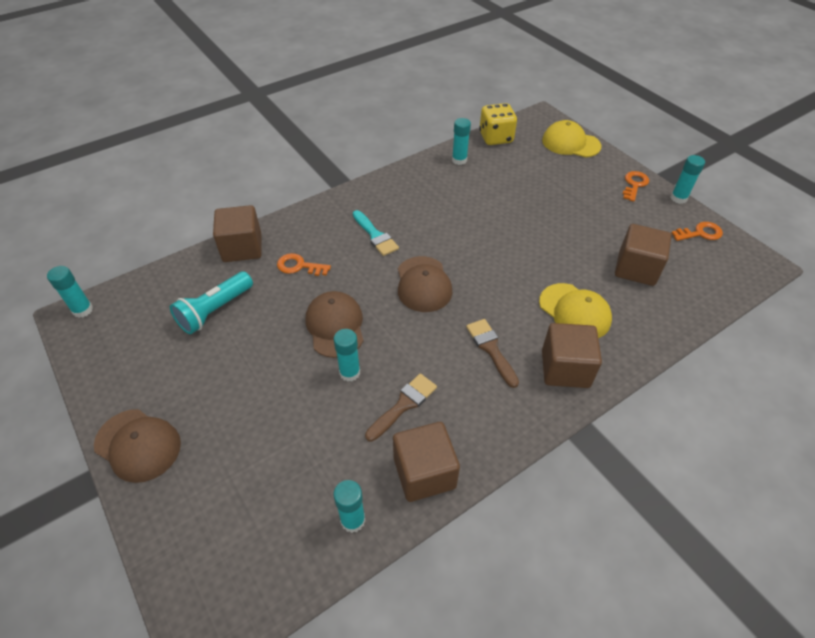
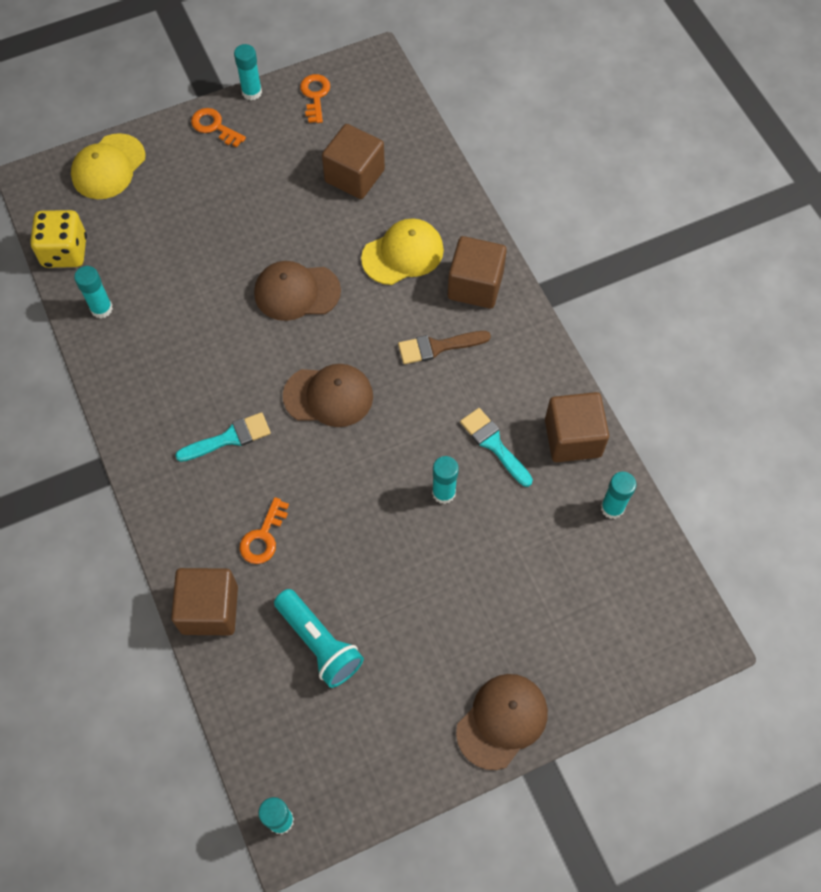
camera: 80 degrees left, 15 degrees up
brown cap [306,291,363,358] -> brown cap moved to [254,261,341,321]
brown brush [365,374,437,442] -> turquoise brush [460,408,533,487]

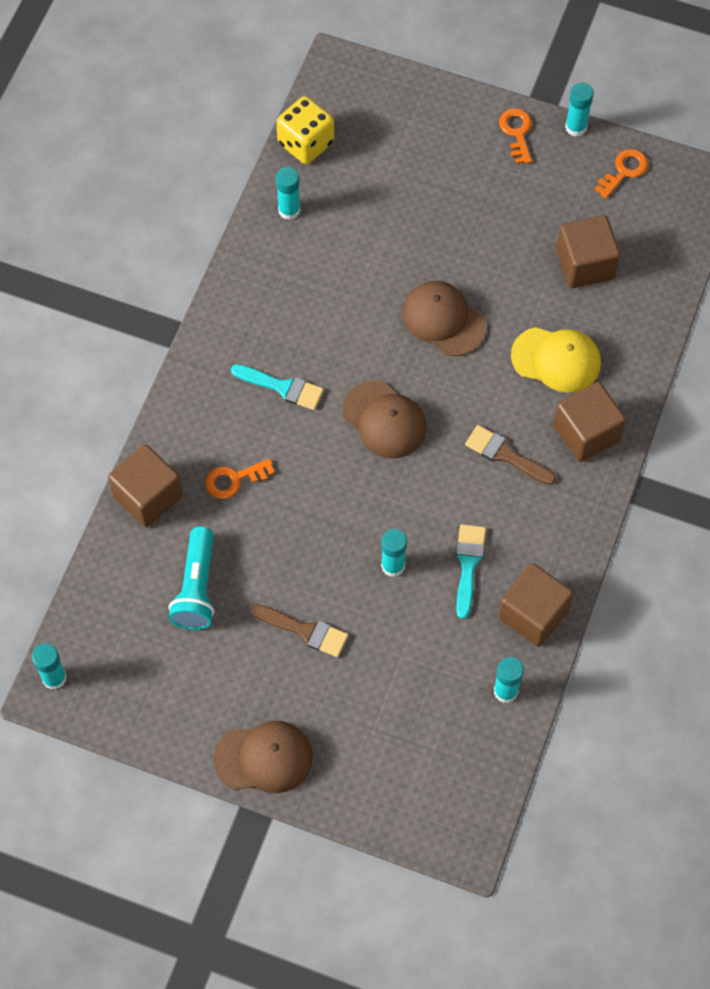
camera: 45 degrees right, 0 degrees up
yellow cap [71,133,146,199] -> none
none -> brown brush [251,604,348,657]

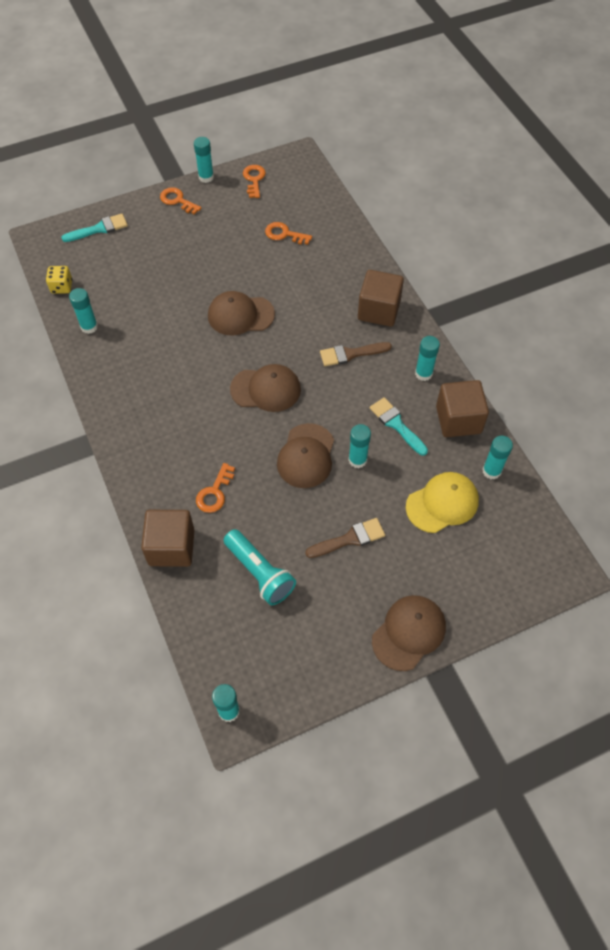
camera: 45 degrees left, 5 degrees down
turquoise brush [231,364,324,410] -> turquoise brush moved to [61,214,128,242]
yellow dice [276,96,334,164] -> yellow dice [46,266,73,294], size x0.62
yellow cap [511,327,601,393] -> yellow cap moved to [406,472,479,533]
brown cube [556,215,621,288] -> orange key [265,222,312,245]
none -> brown cap [277,423,334,488]
none -> turquoise glue stick [415,336,440,381]

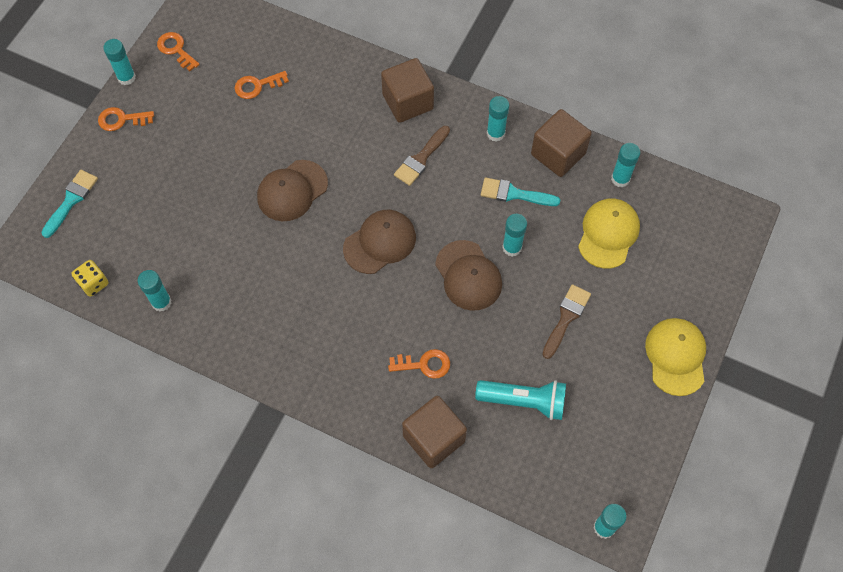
camera: 40 degrees left, 5 degrees up
orange key [196,463,235,513] -> orange key turned 75 degrees counterclockwise [388,349,450,379]
brown cap [372,595,446,671] -> yellow cap [645,318,706,396]

